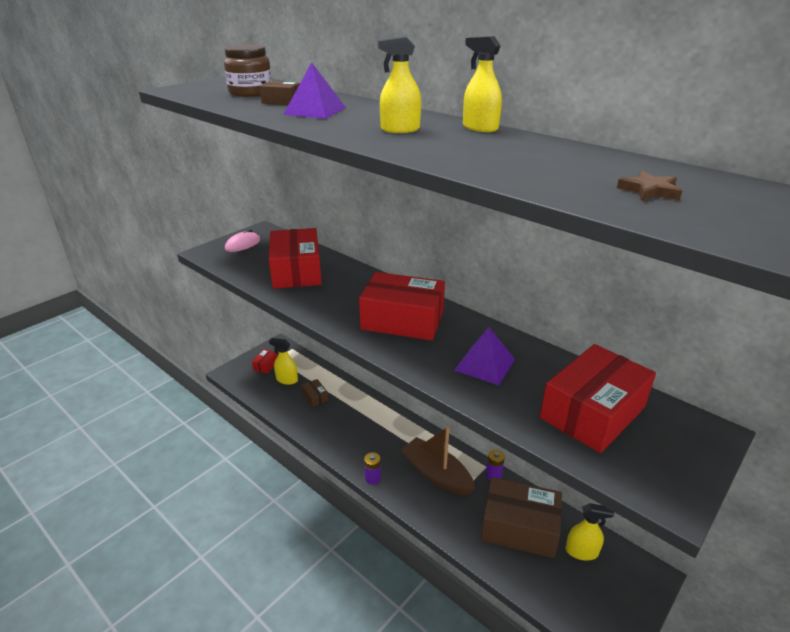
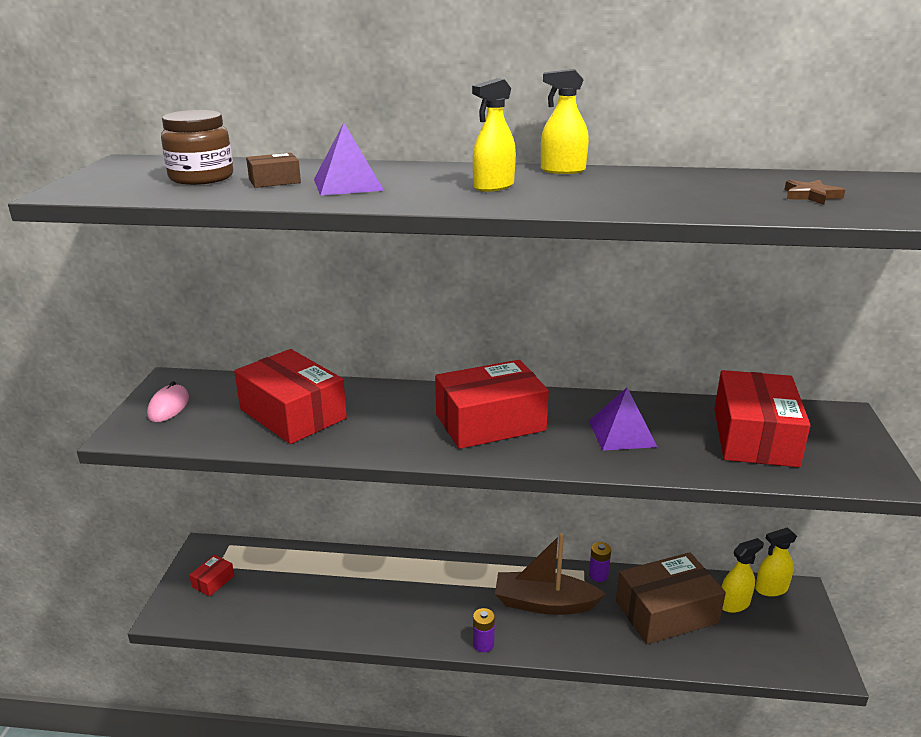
camera: 35 degrees left, 5 degrees down
red box [252,349,278,374] -> red box turned 45 degrees clockwise [189,555,234,596]
yellow spray bottle [269,338,298,385] -> yellow spray bottle moved to [755,527,797,597]
brown box [302,379,328,407] -> none

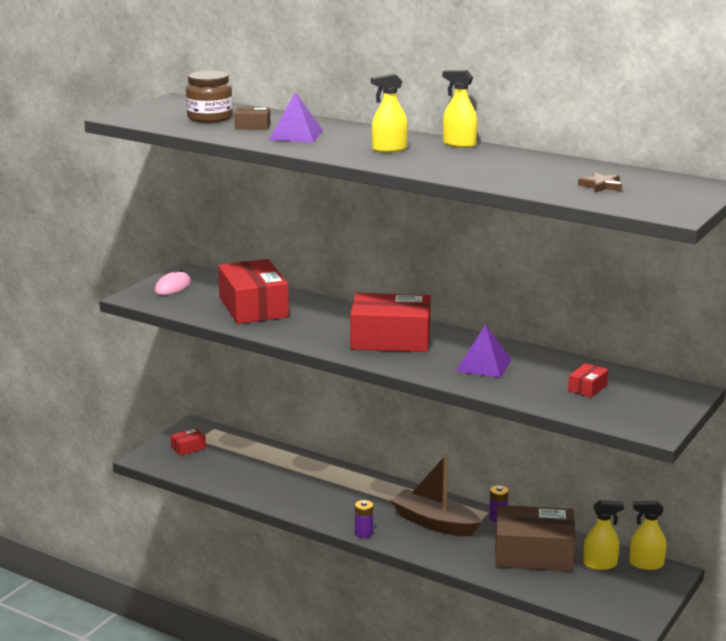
camera: 25 degrees right, 5 degrees down
red box [714,370,811,467] -> red box [568,363,608,398], size x0.43

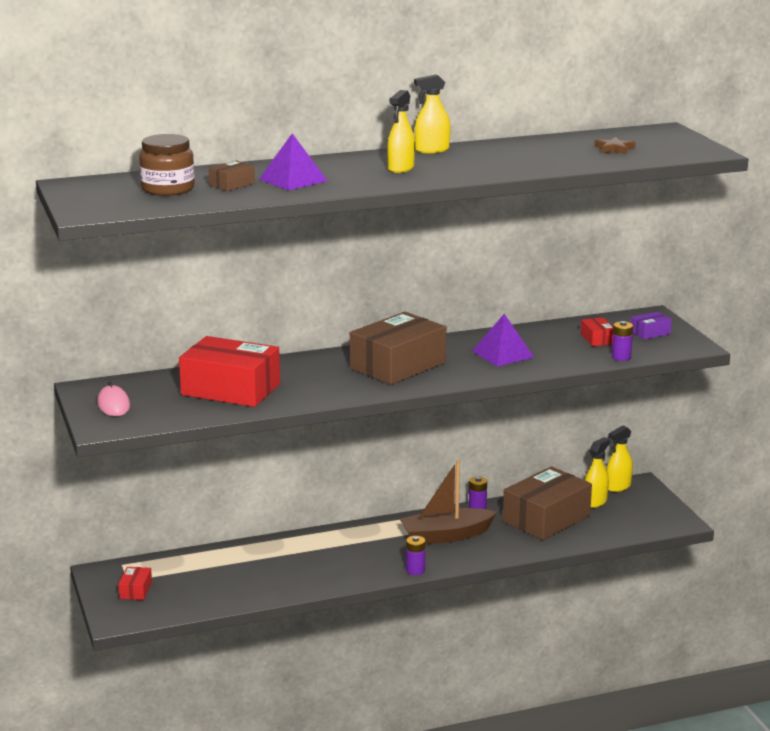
camera: 50 degrees left, 0 degrees up
red box [350,293,431,352] -> brown box [350,312,446,385]
none -> purple battery [612,321,633,361]
none -> purple box [631,312,672,340]

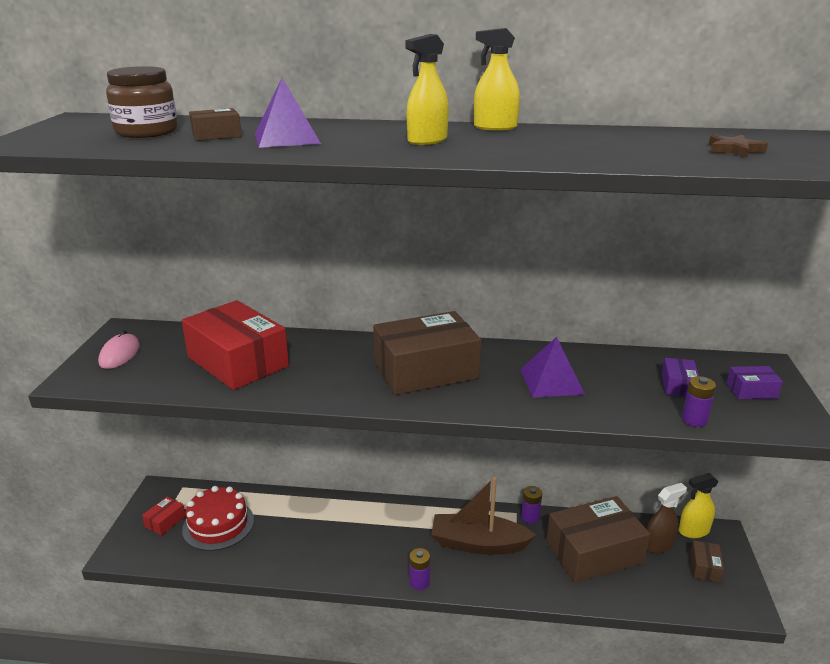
camera: 25 degrees right, 5 degrees up
red box [581,317,613,346] -> purple box [662,358,699,397]
yellow spray bottle [585,437,610,508] -> brown spray bottle [647,483,687,554]
none -> red cake [182,486,254,551]
none -> brown box [690,540,724,582]

